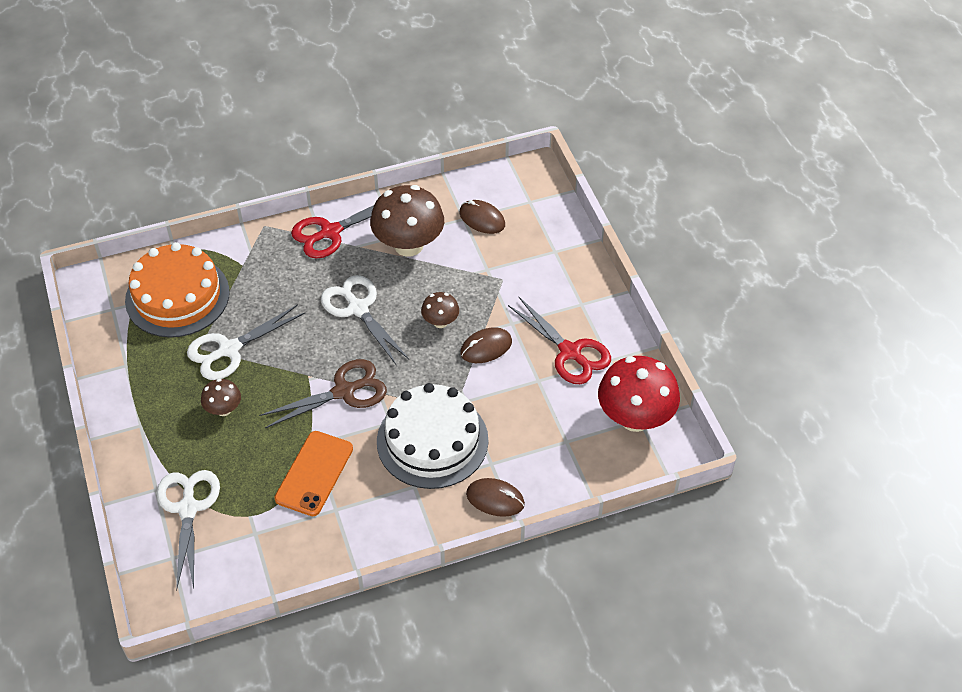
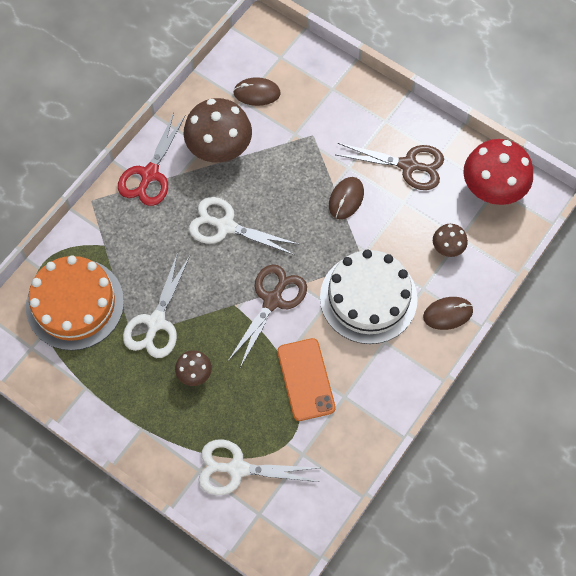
camera: 35 degrees left, 15 degrees up
white scissors [157,470,220,591] -> white scissors turned 45 degrees counterclockwise [198,439,319,495]
brown mushroom [421,292,459,328] -> brown mushroom moved to [433,224,468,257]
red scissors [508,297,611,384] -> brown scissors [336,143,444,190]

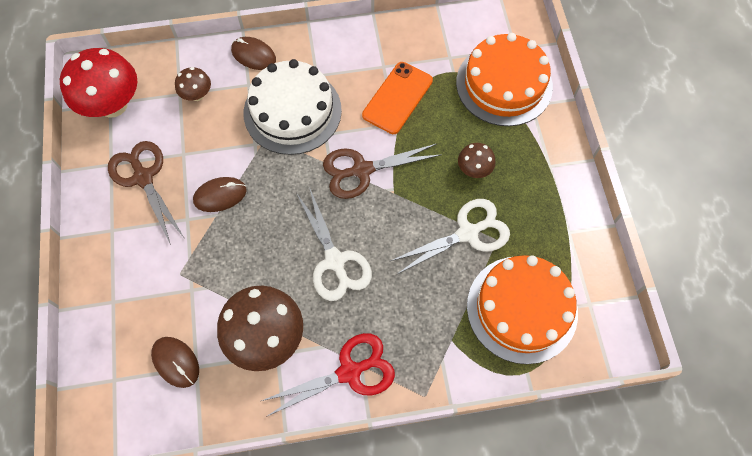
camera: 135 degrees left, 0 degrees up
white scissors [198,439,319,495] -> orange cake [456,33,553,126]

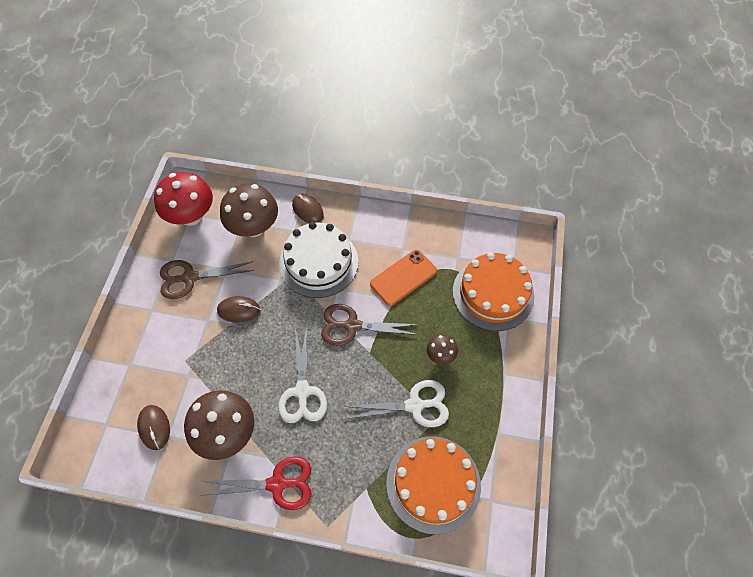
camera: 20 degrees right, 5 degrees down
brown scissors [108,141,183,245] -> brown scissors turned 90 degrees counterclockwise [160,260,254,299]
brown mushroom [175,67,211,101] -> brown mushroom [220,183,278,237], size x2.01

